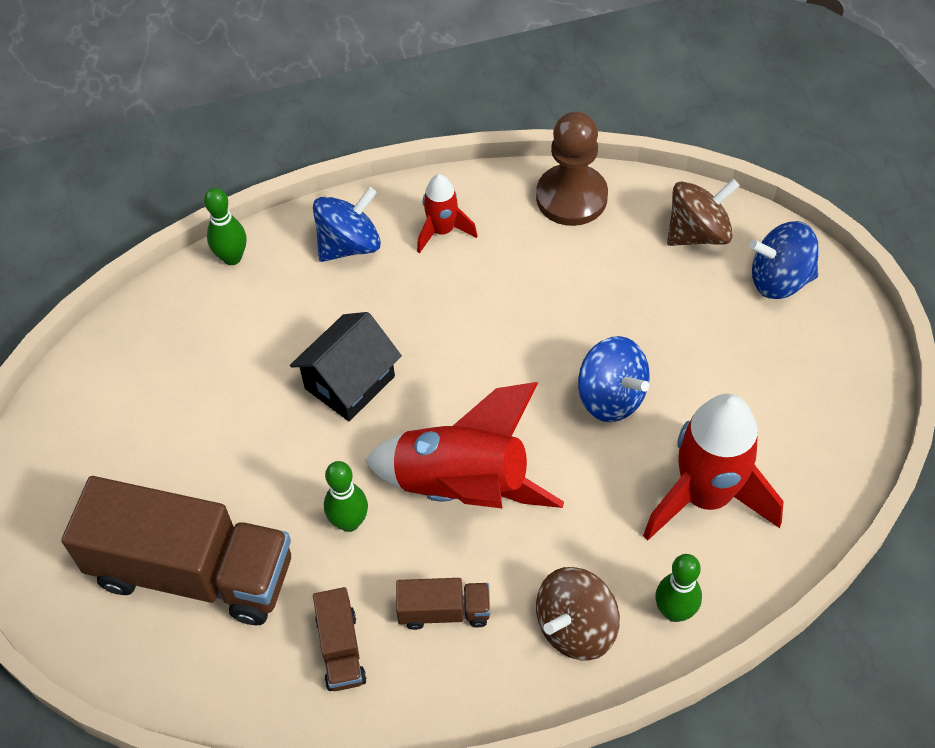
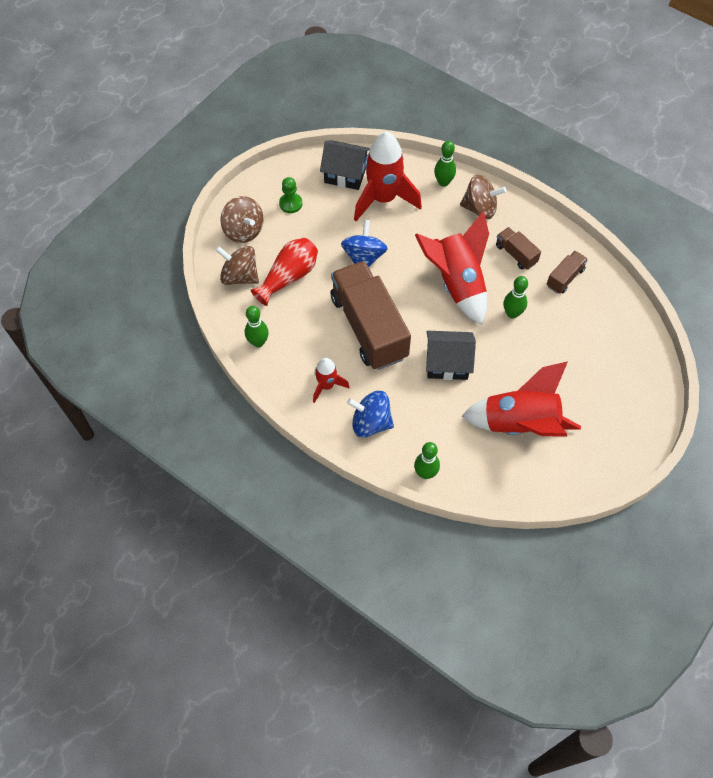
camera: 130 degrees left, 5 degrees up
brown truck [61,476,291,625] -> brown truck moved to [331,261,411,370]
brown pawn [536,111,608,226] -> green bowling pin [245,306,269,347]
blue spinning top [749,221,819,299] -> brown spinning top [220,196,264,243]
none -> red vase [251,238,318,306]
none -> green pawn [279,177,302,213]
none -> black house [320,140,370,190]
none -> red rocket [462,361,581,437]

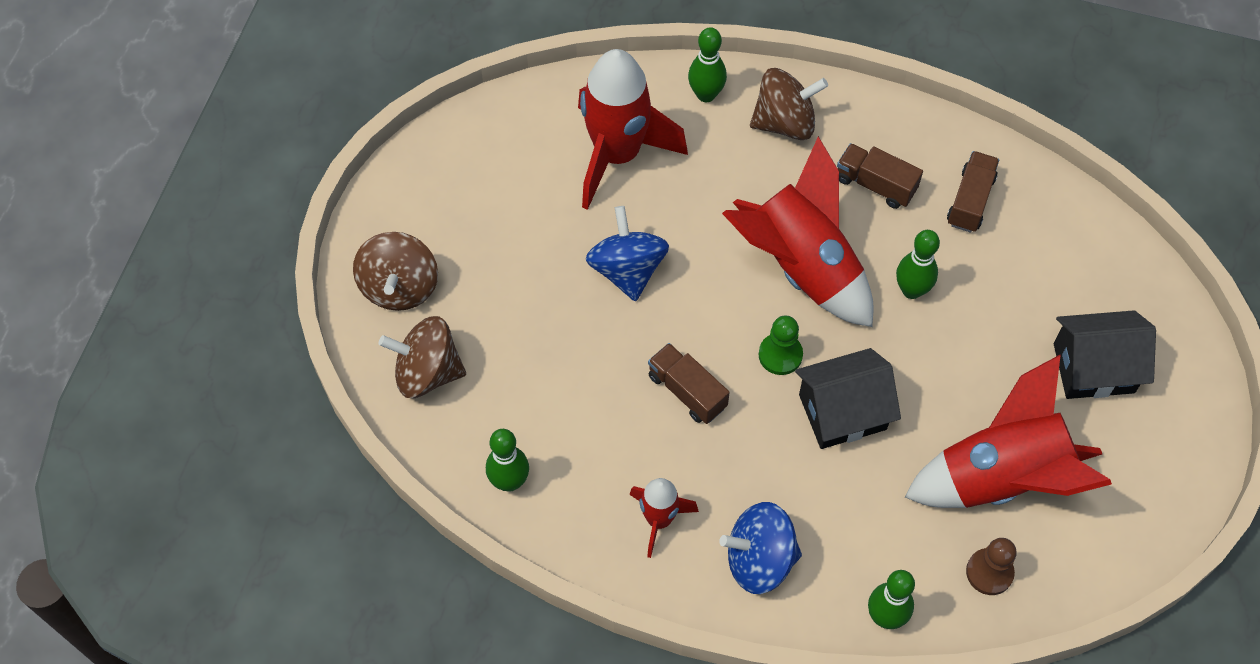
camera: 20 degrees left, 0 degrees up
brown spinning top [220,196,264,243] -> brown spinning top turned 60 degrees clockwise [353,232,438,311]
red vase [251,238,318,306] -> none
green pawn [279,177,302,213] -> green pawn moved to [759,315,803,375]
black house [320,140,370,190] -> black house moved to [1054,310,1156,399]
brown truck [331,261,411,370] -> brown truck [648,343,730,424], size x0.45
none -> brown pawn [966,538,1017,595]

